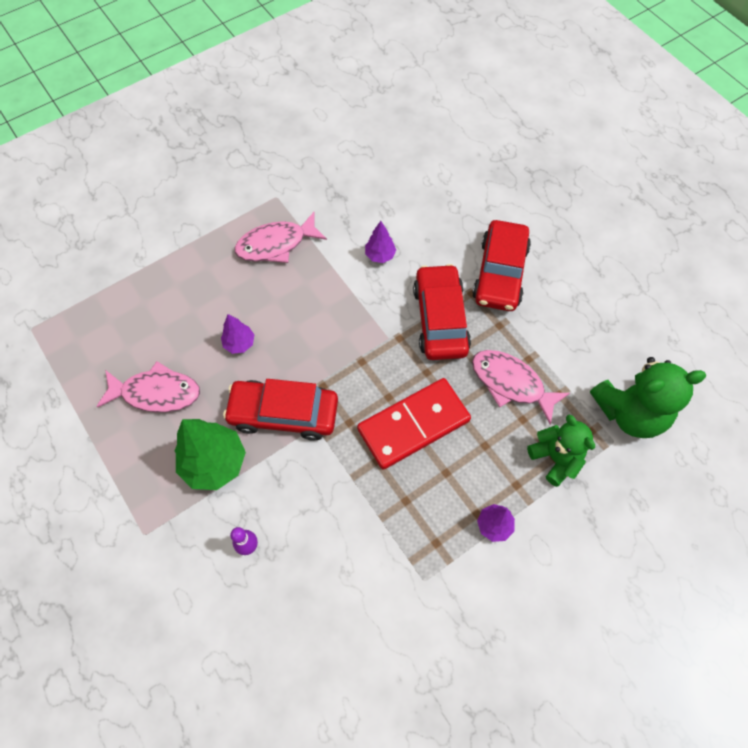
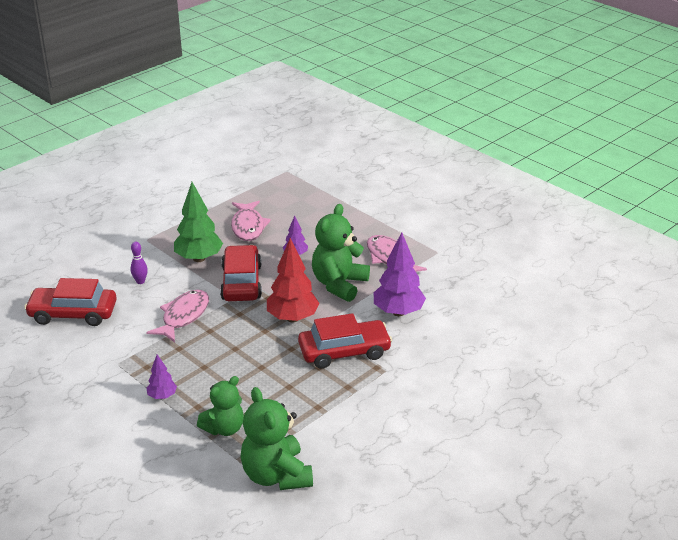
camera: 80 degrees right, 30 degrees down
red domino [357,378,471,470] -> none
purple tree [365,221,396,263] -> purple tree [374,232,426,316], size x1.91
red car [472,220,531,311] -> red car moved to [24,278,117,326]
pink fish [472,350,570,425] -> pink fish moved to [146,290,209,343]
none -> red tree [267,238,320,322]
none -> green teddy bear [312,204,370,302]

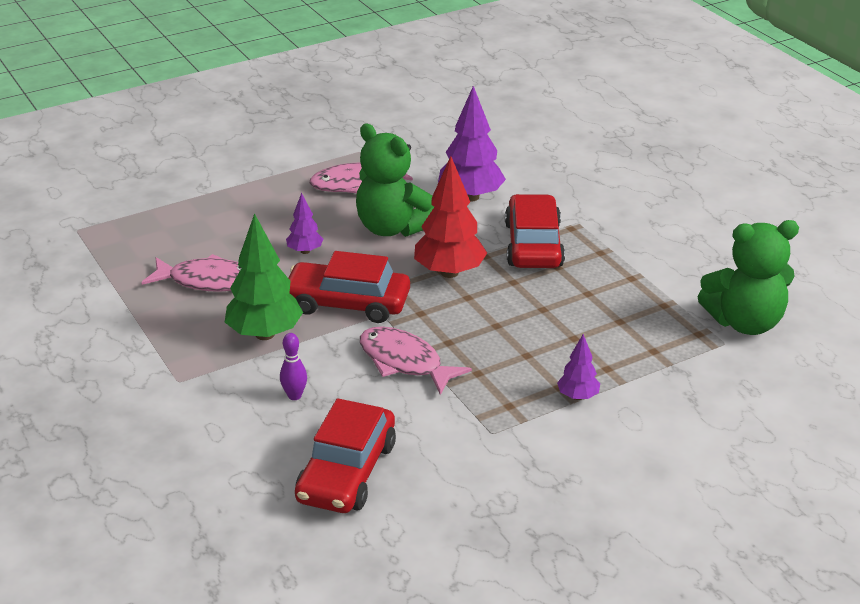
camera: 75 degrees left, 0 degrees up
green teddy bear [197,376,244,436] -> none

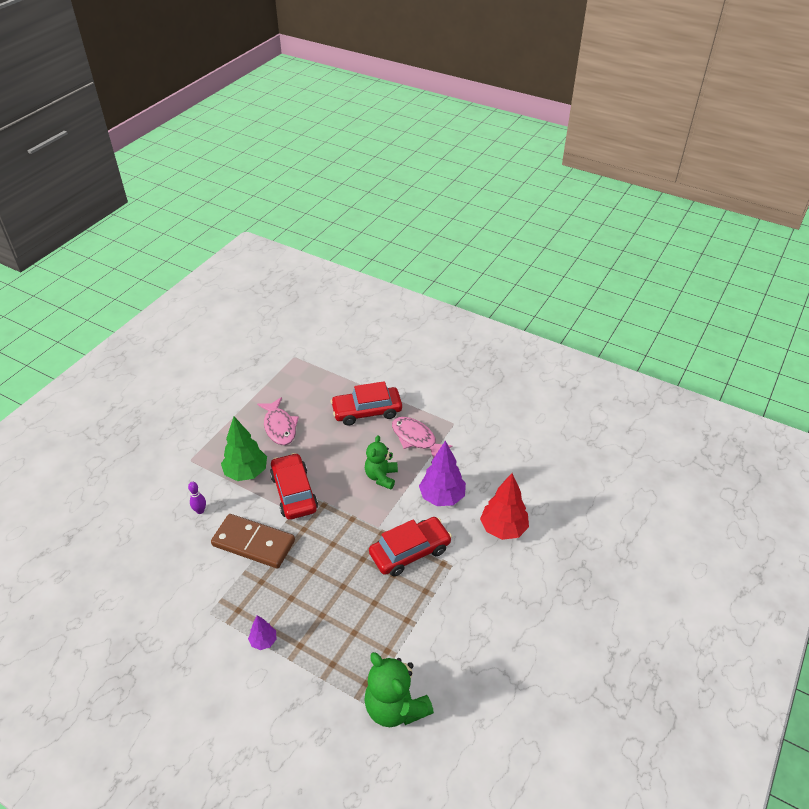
camera: 60 degrees right, 10 degrees up
purple tree [286,193,323,254] -> none
red car [295,398,396,513] -> red car moved to [330,381,402,426]
green teddy bear [356,124,434,237] -> green teddy bear [365,435,398,489], size x0.67
pink fish [360,326,472,395] -> brown domino [211,514,295,568]
red tree [414,156,487,278] -> red tree moved to [480,473,529,540]

